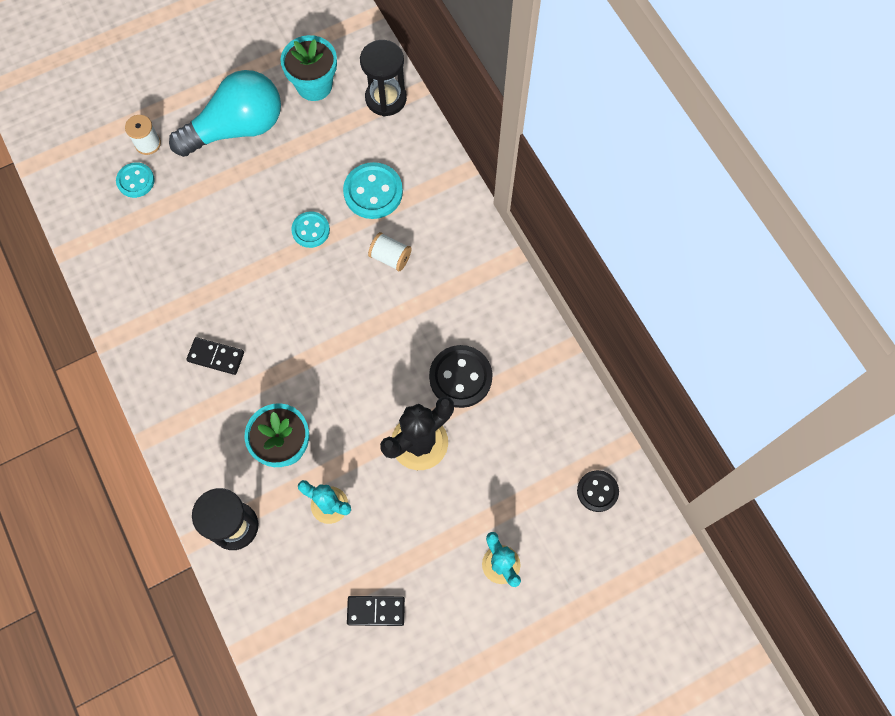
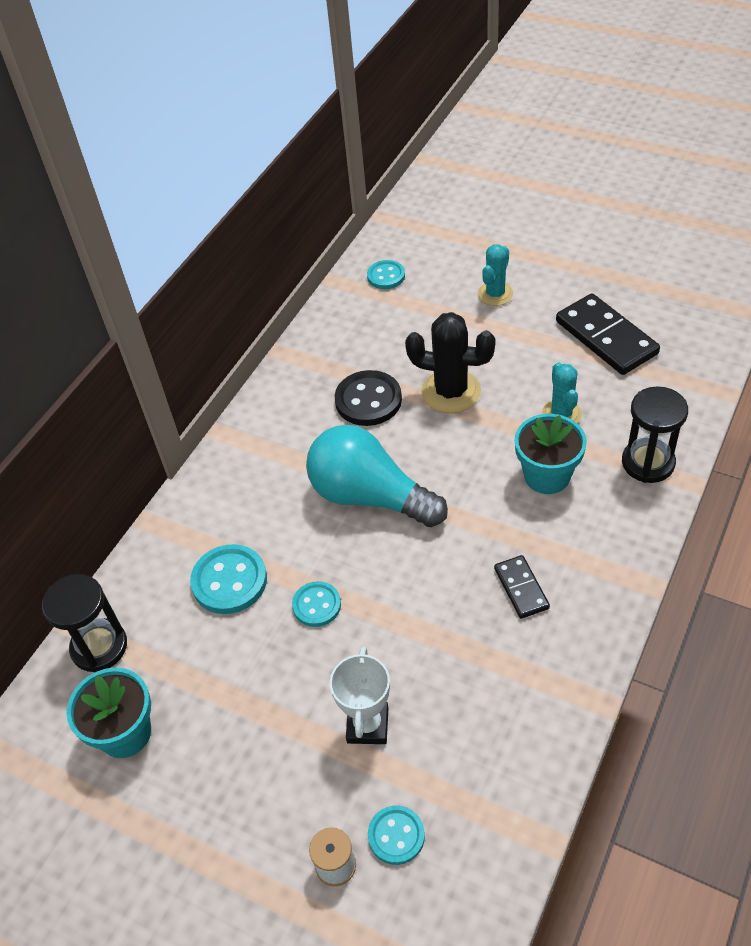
camera: 120 degrees left, 20 degrees down
turquoise light bulb [169,70,281,157] -> turquoise light bulb moved to [306,425,448,527]
black domino [347,596,405,626] -> black domino [556,293,660,375], size x1.84
white spool [368,232,412,271] -> none
black button [577,470,619,512] -> turquoise button [367,260,405,289]
none -> white trophy [330,646,390,744]

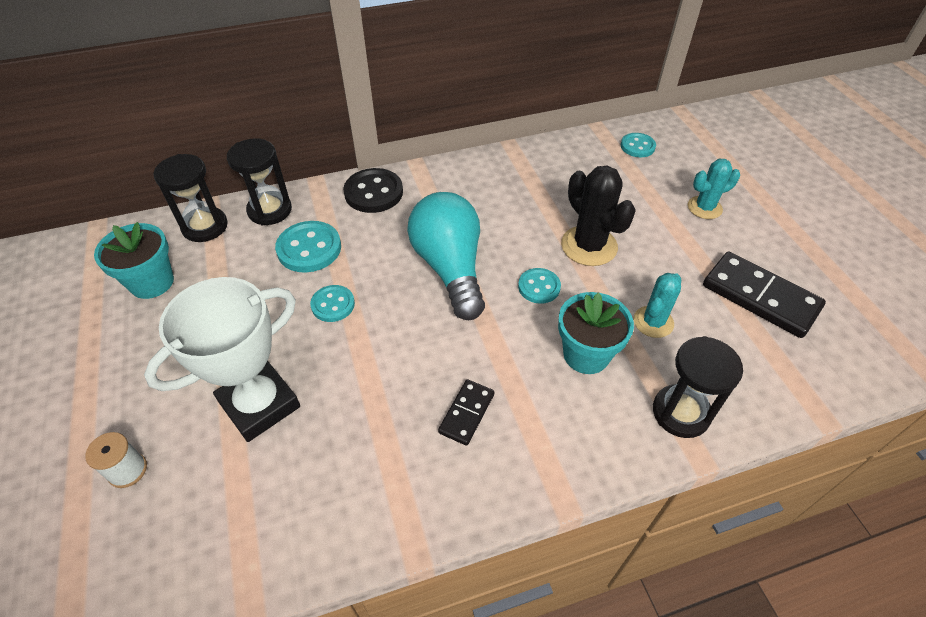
camera: 40 degrees right, 0 degrees up
white trophy [330,646,390,744] -> white trophy [144,277,300,442], size x1.64
black button [335,370,402,426] -> black button moved to [343,168,403,213]
turquoise button [368,805,425,865] -> turquoise button moved to [518,268,561,304]
black domino [556,293,660,375] -> black domino turned 60 degrees counterclockwise [703,252,826,338]
none -> black hourglass [227,138,292,225]

